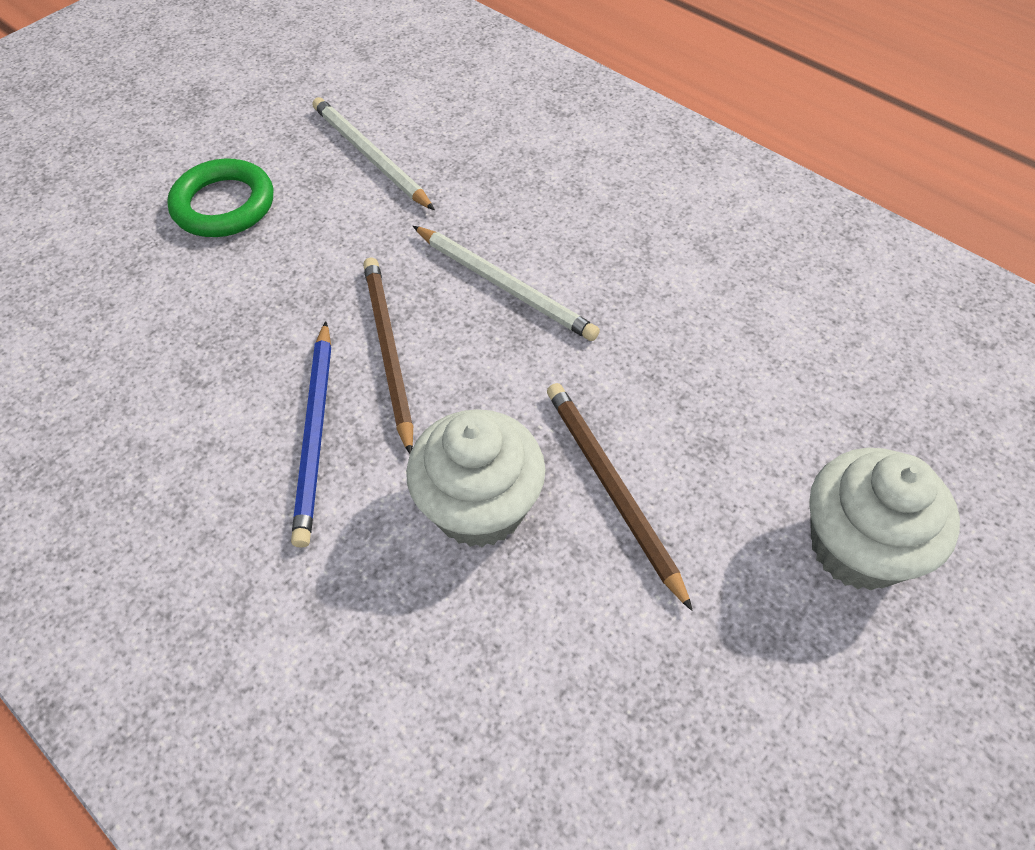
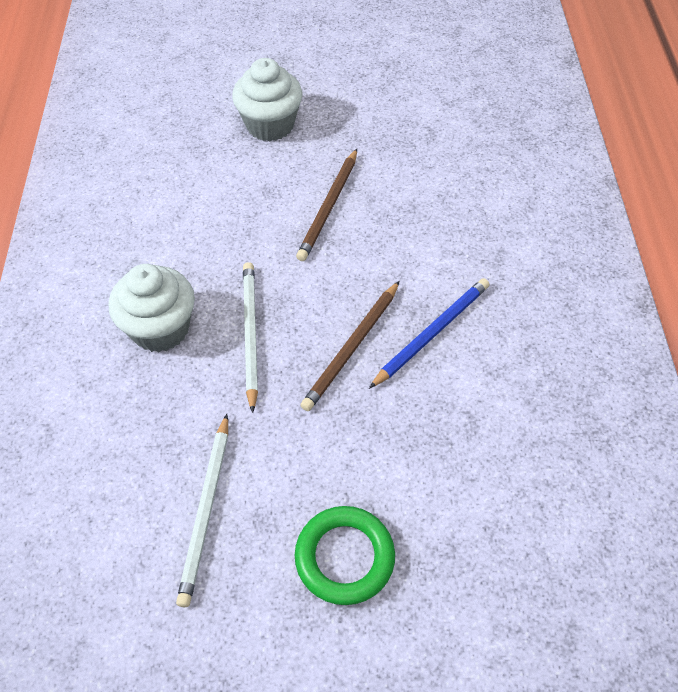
camera: 135 degrees left, 0 degrees up
white cupcake [406,409,546,547] -> white cupcake moved to [109,264,195,352]

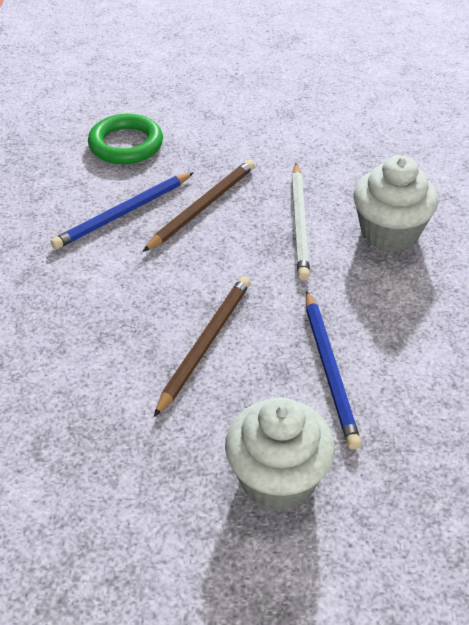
camera: 175 degrees left, 10 degrees down
white pencil [176,414,228,607] -> none
green ring [295,506,395,605] -> green ring moved to [88,114,163,164]
none -> blue pencil [306,291,361,450]

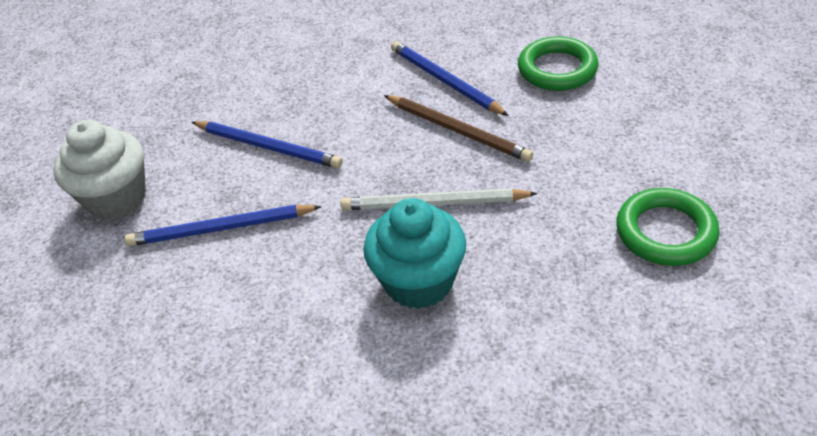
camera: 95 degrees right, 0 degrees up
brown pencil [154,276,250,417] -> blue pencil [192,121,343,168]
white cupcake [353,155,438,252] -> turquoise cupcake [363,198,466,309]
none -> green ring [616,188,720,266]

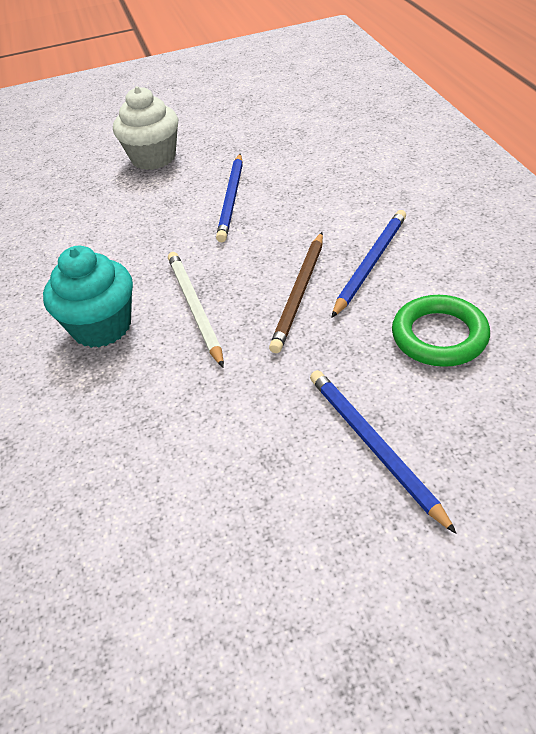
camera: 70 degrees right, 0 degrees up
blue pencil [125,205,322,246] -> blue pencil moved to [310,370,457,534]
green ring [616,188,720,266] -> none

